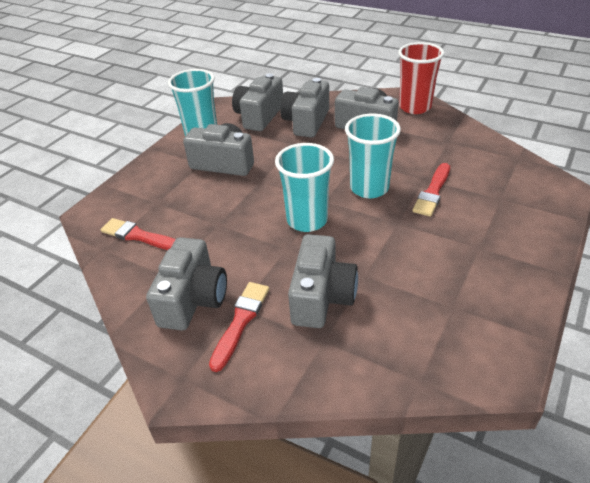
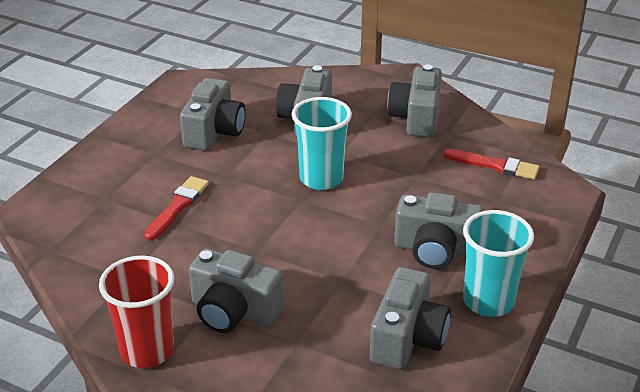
camera: 175 degrees right, 5 degrees down
red brush [209,282,269,372] -> none
grey camera [280,78,329,137] -> grey camera moved to [180,78,246,151]
turquoise cup [345,114,401,198] -> none

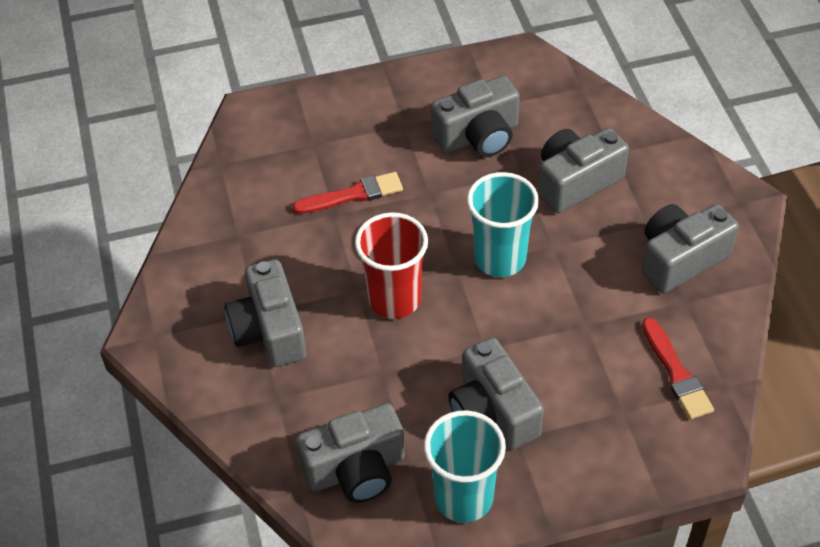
camera: 50 degrees right, 15 degrees up
red cup [99,255,174,368] -> red cup moved to [355,212,428,319]

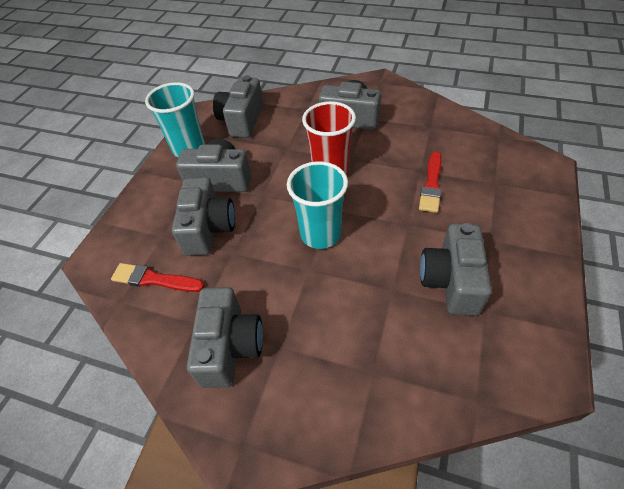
camera: 125 degrees right, 0 degrees up
grey camera [538,128,629,213] -> grey camera moved to [172,177,235,256]

